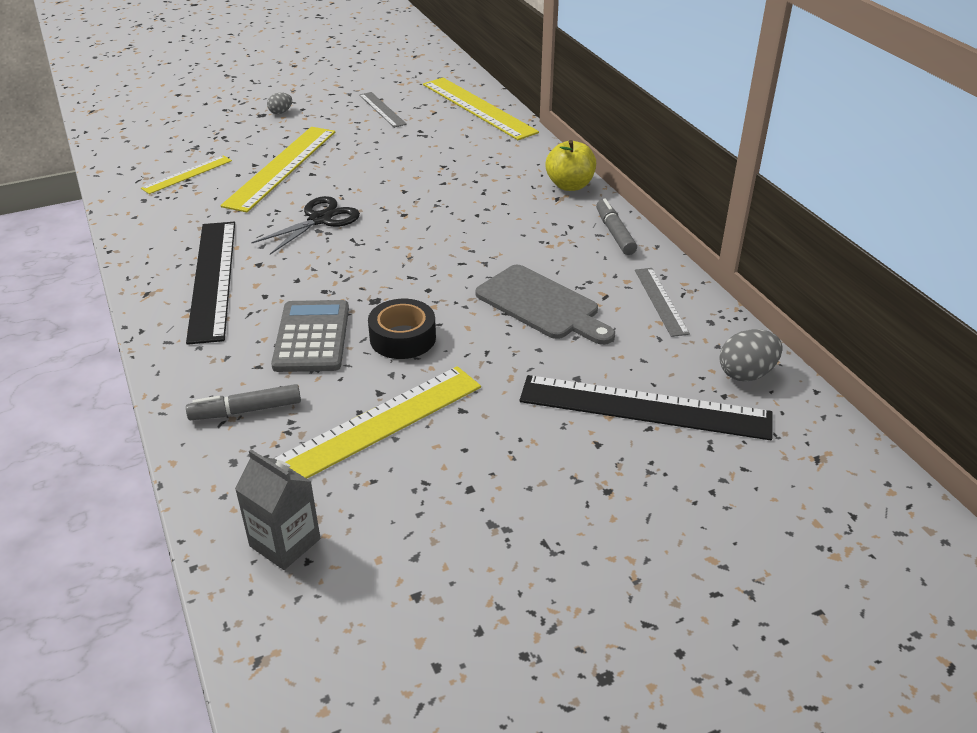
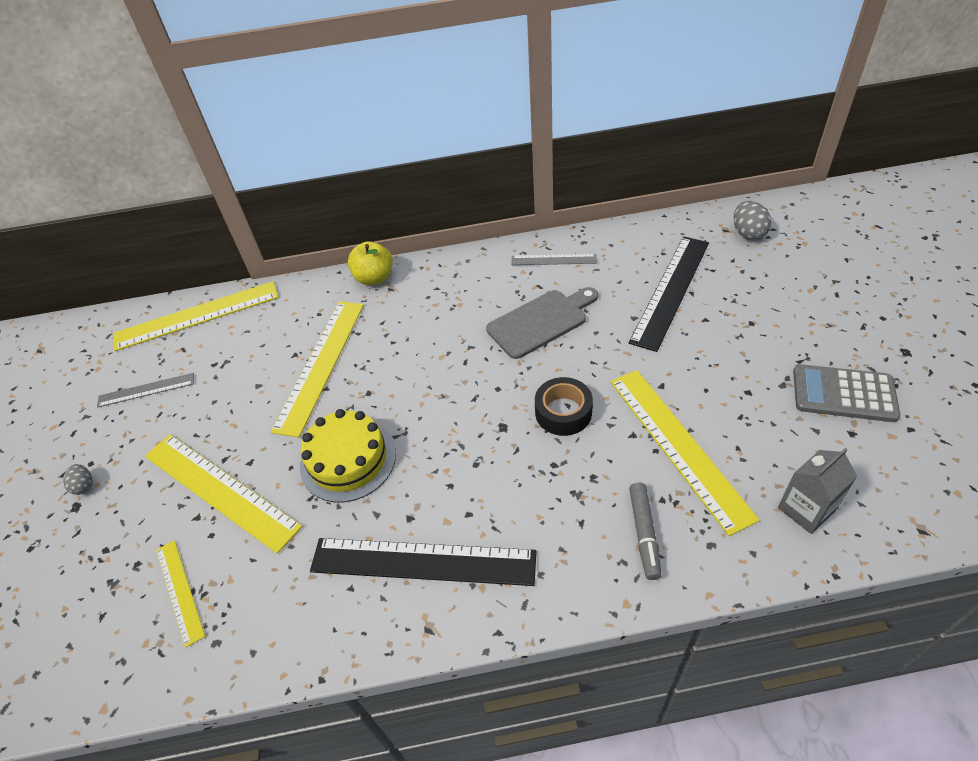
camera: 70 degrees left, 10 degrees up
black scissors [251,196,360,255] -> yellow cake [300,409,396,502]
grey calculator [271,300,349,372] -> grey calculator moved to [793,364,901,422]
grey marker [596,198,637,255] -> none
grey egg [719,329,783,382] -> grey egg moved to [734,201,771,240]
none -> yellow ruler [271,301,364,437]

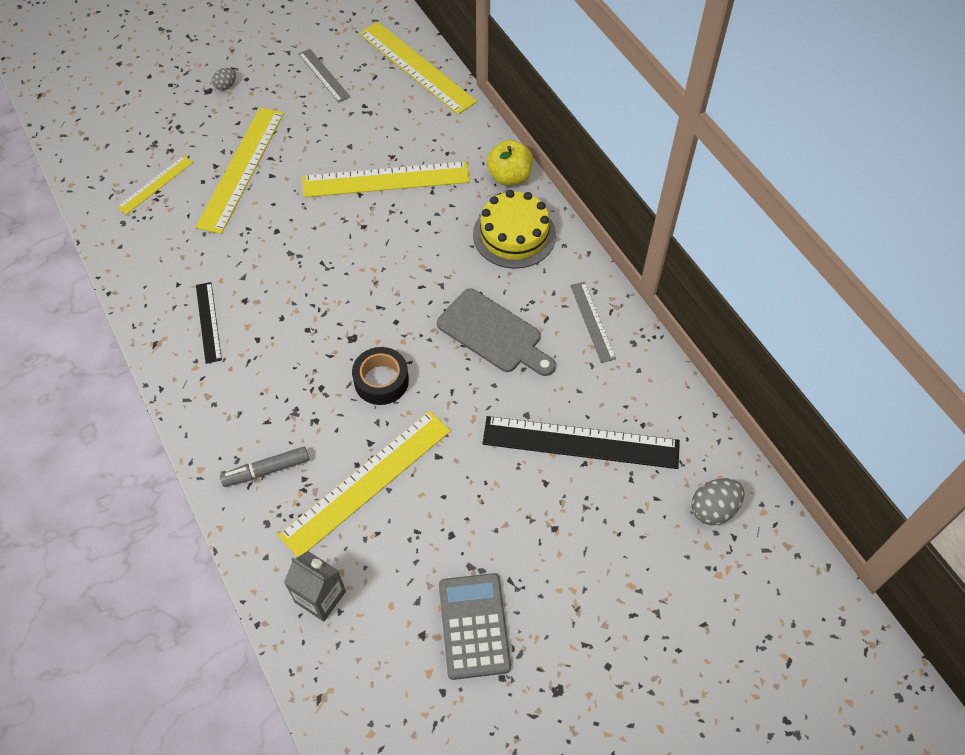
camera: 65 degrees right, 10 degrees up
yellow cake [300,409,396,502] -> yellow cake moved to [473,190,556,269]
black ruler [310,538,537,586] -> black ruler [196,282,222,364], size x0.53

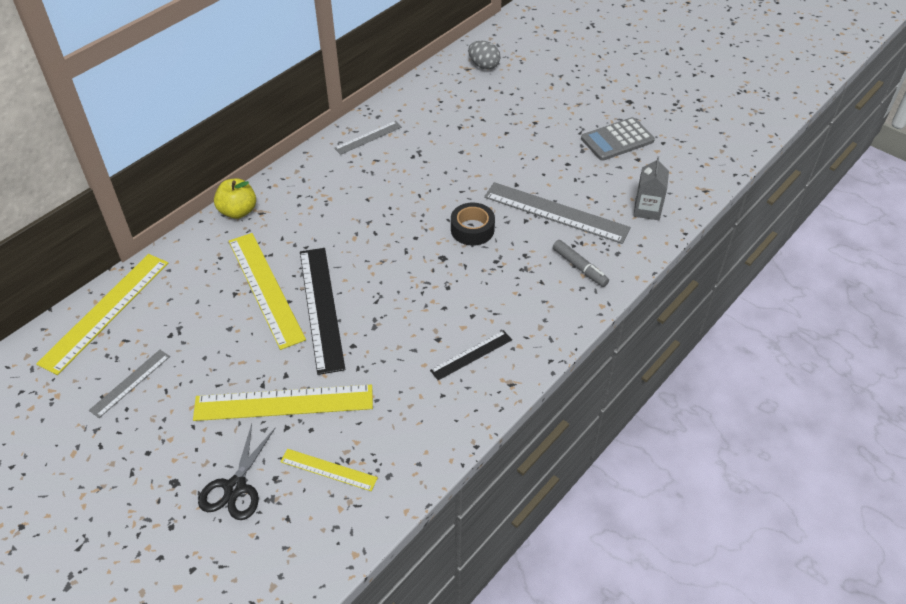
camera: 110 degrees left, 10 degrees down
grey egg [212,68,236,90] -> none
yellow ruler [278,411,451,557] -> grey ruler [484,182,631,244]
grey cutting board [437,288,556,376] -> none
yellow cake [473,190,556,269] -> none
black ruler [482,416,680,469] -> black ruler moved to [300,248,346,375]
none -> black scissors [198,424,275,520]

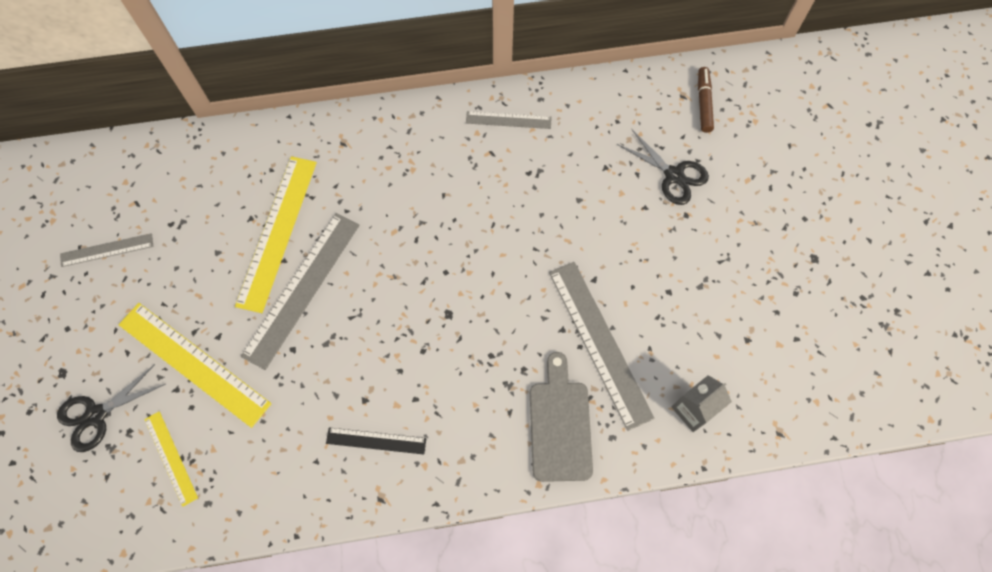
camera: 40 degrees right, 20 degrees up
yellow ruler [36,254,168,375] -> none
yellow apple [214,179,256,219] -> none
black ruler [300,248,346,375] -> grey ruler [241,213,360,370]
black tape [451,202,495,246] -> none
grey egg [468,41,501,70] -> brown marker [698,67,714,133]
grey marker [553,240,609,287] -> grey cutting board [530,352,593,482]
grey calculator [581,117,655,161] -> none
none -> black scissors [617,129,709,205]

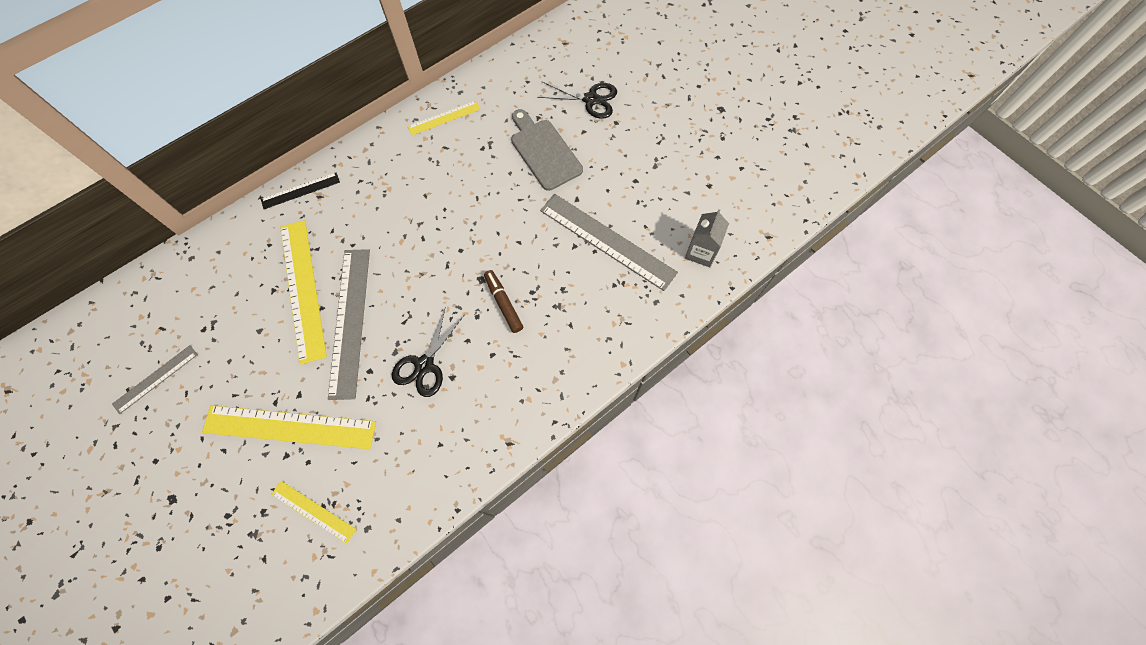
camera: 30 degrees left, 0 degrees up
black scissors [57,364,166,452] -> black scissors moved to [392,306,465,397]
black ruler [326,428,426,455] -> black ruler moved to [261,173,340,209]
grey ruler [466,111,552,129] -> yellow ruler [408,101,481,135]
grey cutting board [530,352,593,482] -> grey cutting board moved to [511,109,583,191]
brown marker [698,67,714,133] -> brown marker moved to [484,270,523,333]

